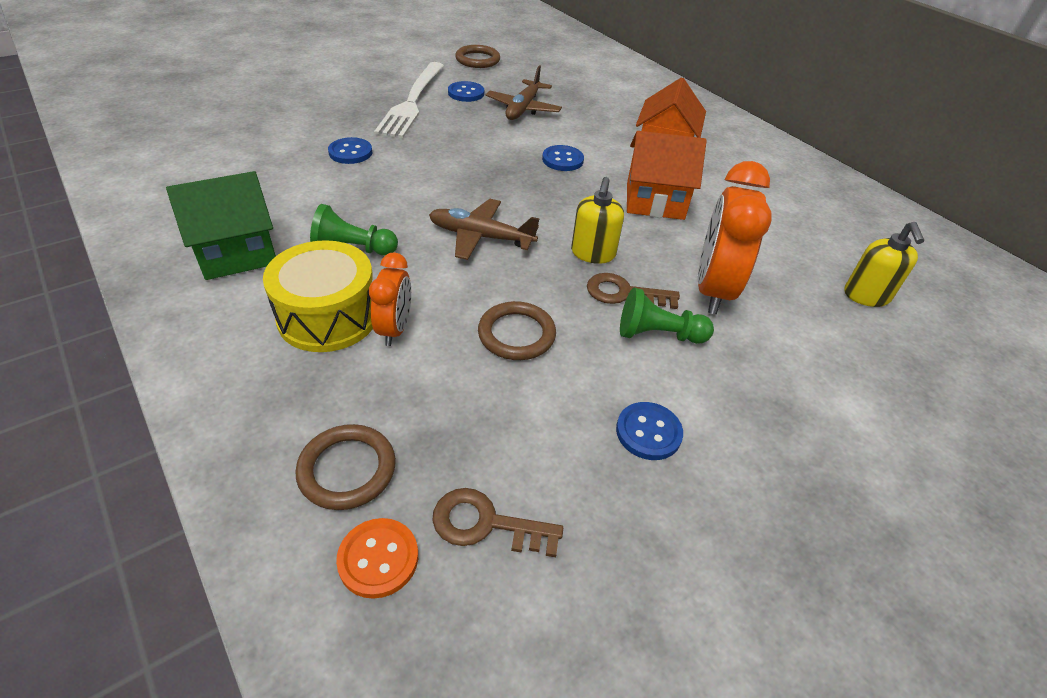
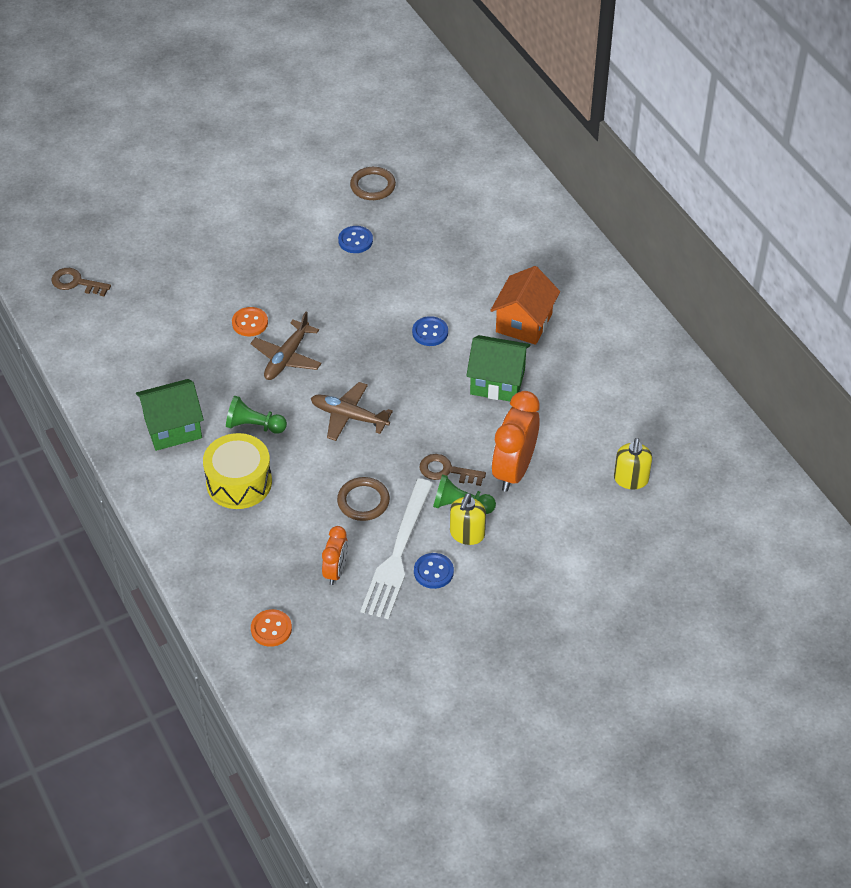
camera: 10 degrees right, 5 degrees up
brown ring [295,424,396,510] -> none
blue button [328,137,372,164] -> orange button [232,307,268,337]
orange clock [369,253,411,346] -> orange clock moved to [322,526,348,585]
white fork [374,62,444,138] -> white fork moved to [360,479,433,619]
brown key [432,488,563,557] -> brown key moved to [51,268,111,296]
brown plane [485,65,562,120] -> brown plane moved to [250,312,322,380]
yellow soap dispenser [571,177,624,264] -> yellow soap dispenser moved to [450,493,486,545]
orange house [627,131,707,220] -> green house [466,335,531,401]

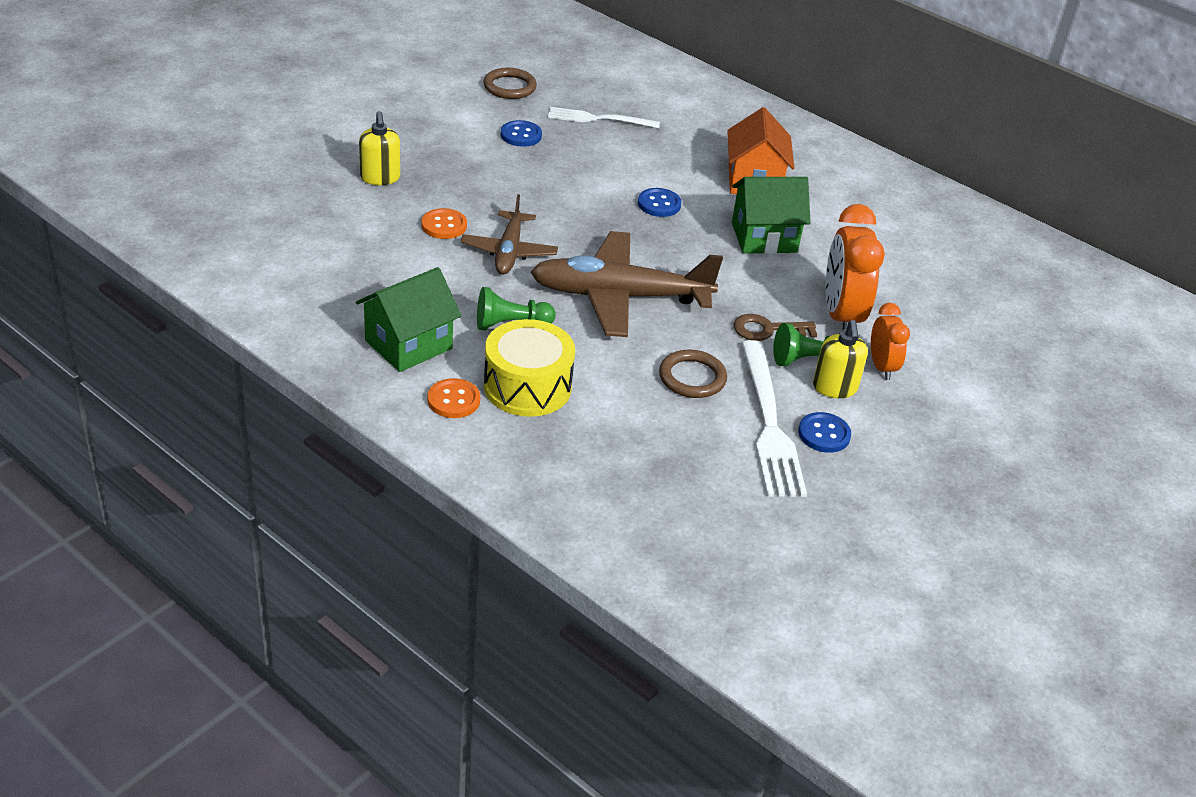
camera: 25 degrees left, 10 degrees down
brown key [51,268,111,296] -> none
orange button [251,609,292,647] -> orange button moved to [428,378,480,418]
brown plane [311,382,393,441] -> brown plane [531,231,723,337], size x1.71
orange clock [322,526,348,585] -> orange clock moved to [871,303,910,380]
yellow soap dispenser [614,438,652,489] -> yellow soap dispenser moved to [359,111,400,185]
none -> white fork [548,107,660,128]

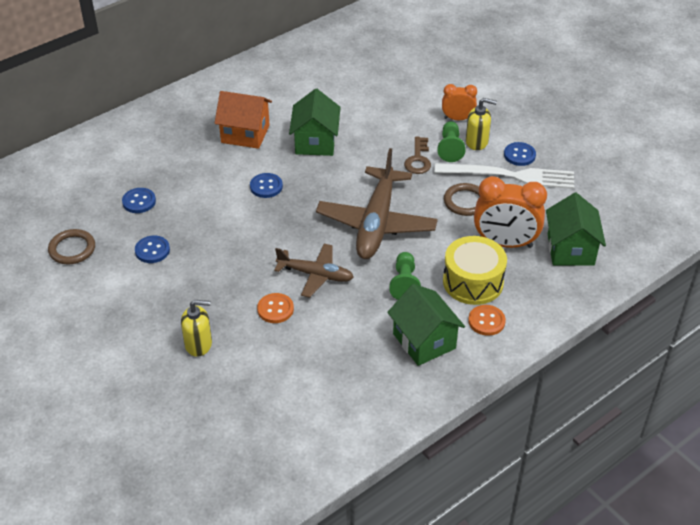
camera: 75 degrees left, 5 degrees up
white fork [548,107,660,128] -> blue button [122,188,156,213]
orange clock [826,204,885,330] -> orange clock moved to [474,176,547,248]
none -> green house [546,193,606,266]

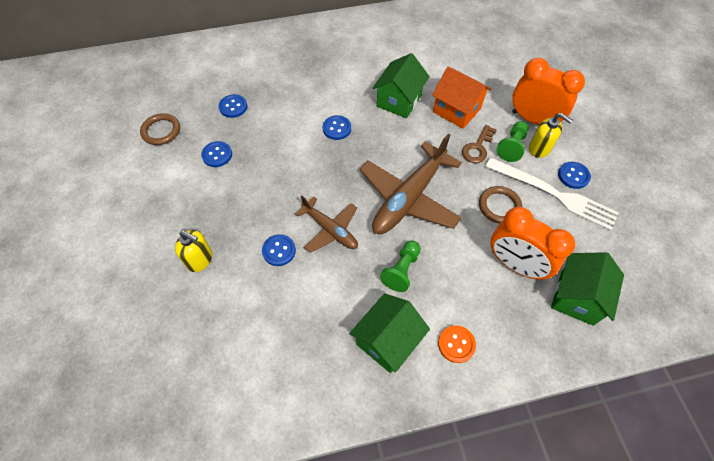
camera: 25 degrees right, 15 degrees up
orange house [215,91,272,149] -> orange house moved to [432,66,491,129]
orange button [257,293,294,323] -> blue button [262,234,296,266]
green house [387,284,465,366] -> green house turned 45 degrees clockwise [349,293,430,373]
orange clock [442,84,477,120] -> orange clock [512,58,585,125], size x1.76
yellow drum [443,236,507,305] -> none

